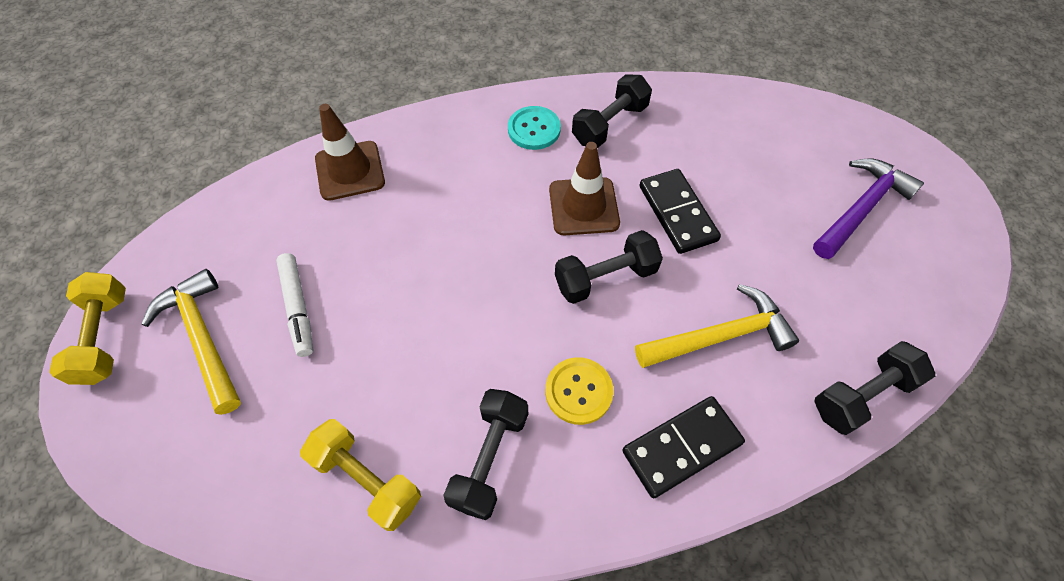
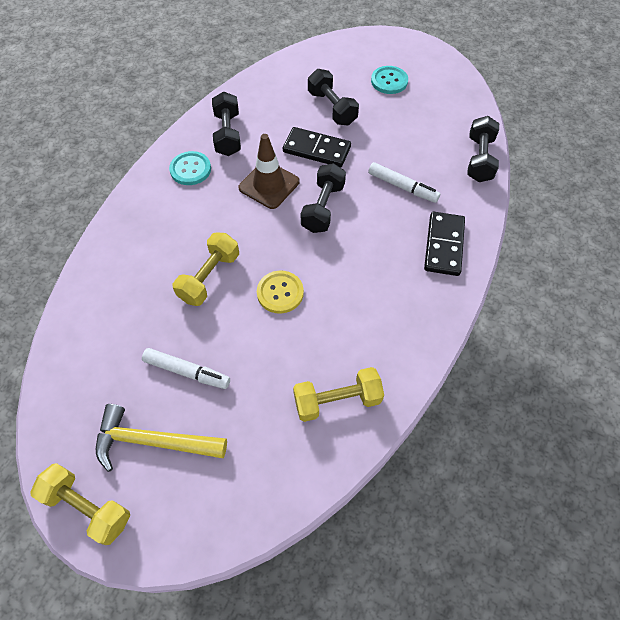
camera: 50 degrees left, 0 degrees up
brown traffic cone [315,104,385,201] -> none
black dumbbell [444,389,528,520] -> black dumbbell moved to [308,69,359,125]
yellow button [545,357,614,425] -> yellow button moved to [257,271,304,314]
yellow hammer [635,284,799,368] -> white marker [368,162,440,203]
purple hammer [813,158,924,259] -> turquoise button [371,66,408,94]
none -> yellow dumbbell [173,232,239,306]

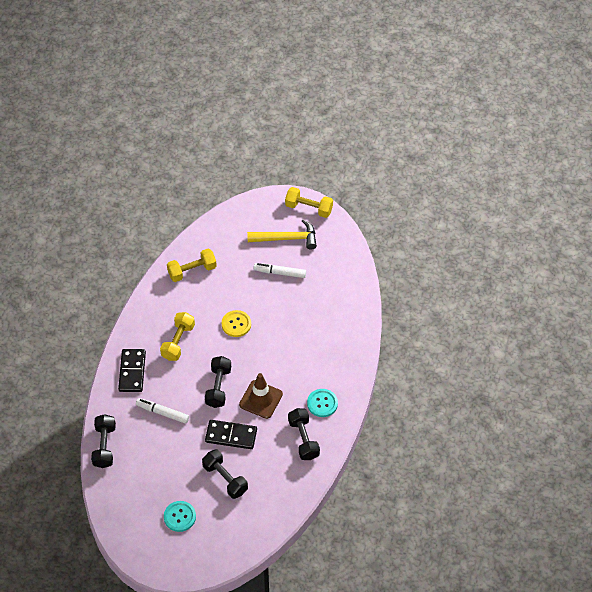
camera: 170 degrees right, 5 degrees down
yellow dumbbell [173,232,239,306] -> yellow dumbbell moved to [160,312,195,361]

